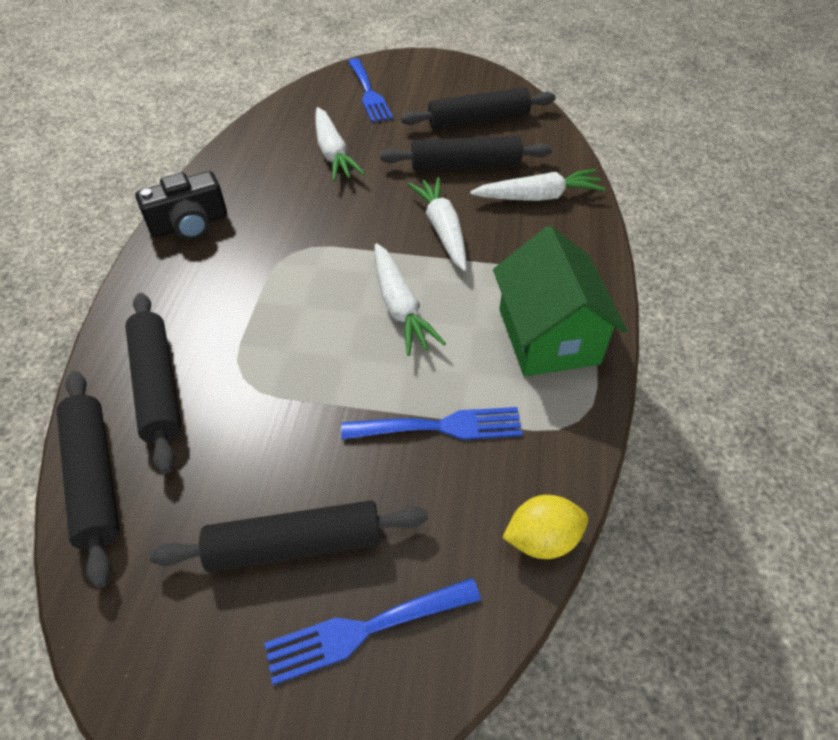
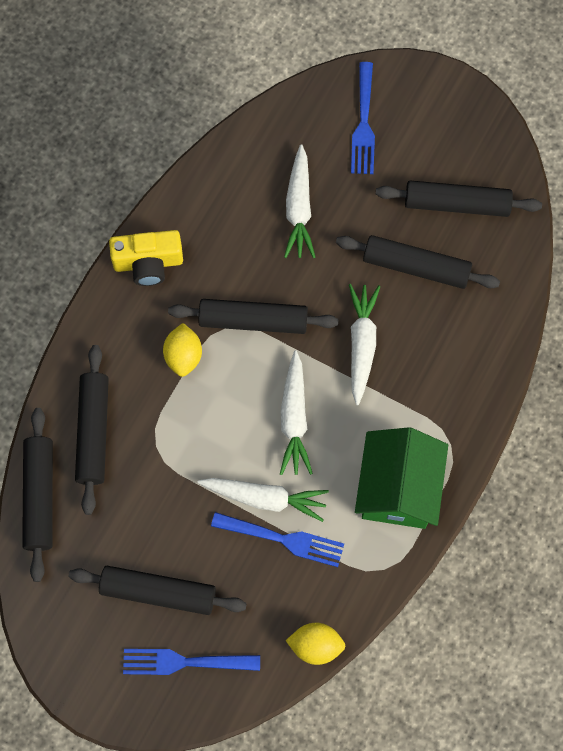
camera: 20 degrees right, 20 degrees up
black camera [135,171,227,240] -> yellow camera [109,230,183,286]
white carrot [470,169,606,201] -> white carrot moved to [197,478,329,522]
none -> yellow lemon [163,323,202,377]
none -> black rolling pin [168,299,339,334]

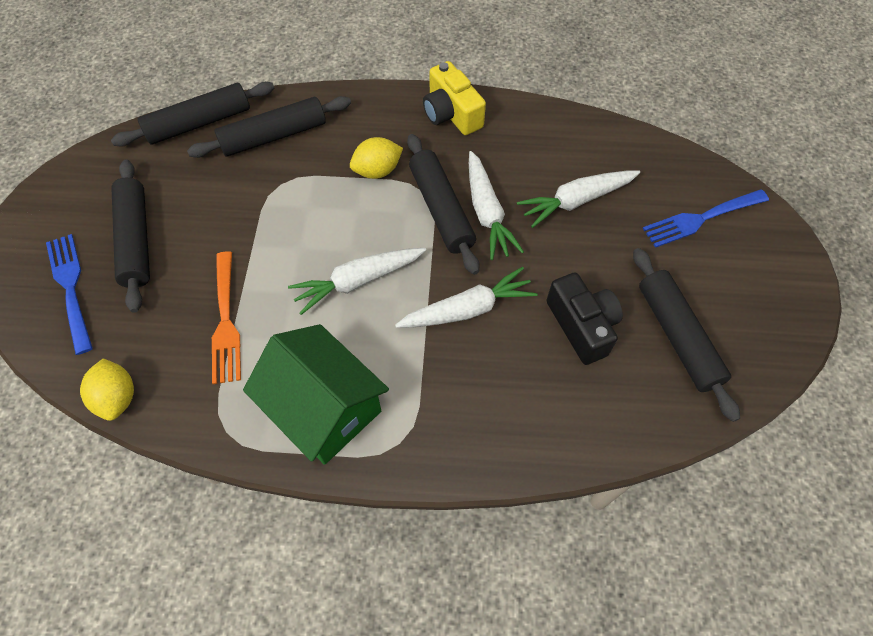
camera: 65 degrees right, 10 degrees down
white carrot [197,478,329,522] -> white carrot moved to [469,151,524,260]
blue fork [211,512,344,567] -> orange fork [212,252,241,384]
black rolling pin [336,235,500,289] -> black camera [546,273,623,365]
green house [355,427,448,529] -> green house turned 60 degrees clockwise [243,324,389,465]

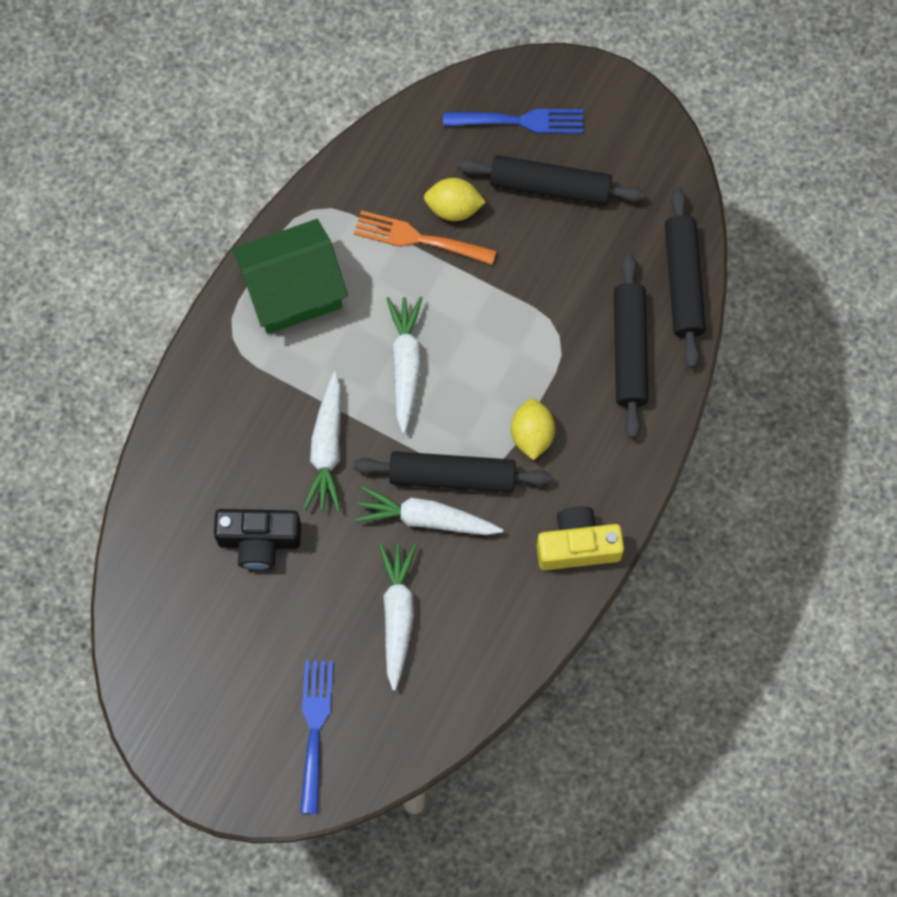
camera: 115 degrees right, 10 degrees up
yellow lemon [80,358,134,421] -> yellow lemon moved to [424,178,486,221]
black rolling pin [633,248,740,422] -> none

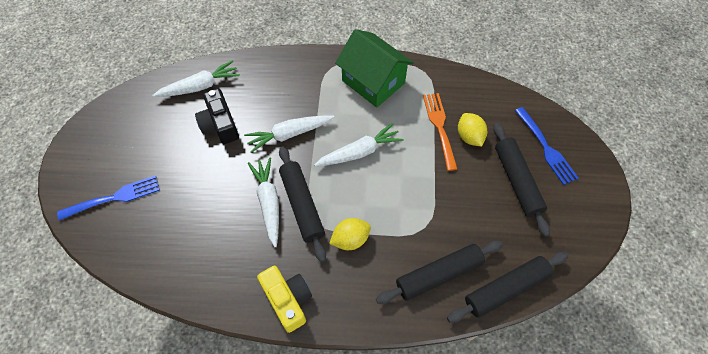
camera: 65 degrees right, 10 degrees down
white carrot [379,543,416,691] -> white carrot moved to [152,60,240,97]

